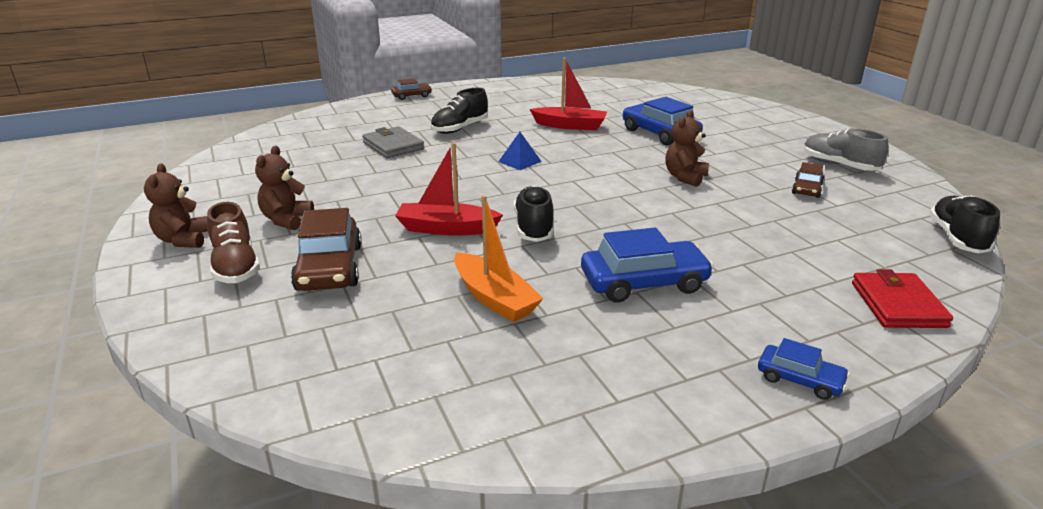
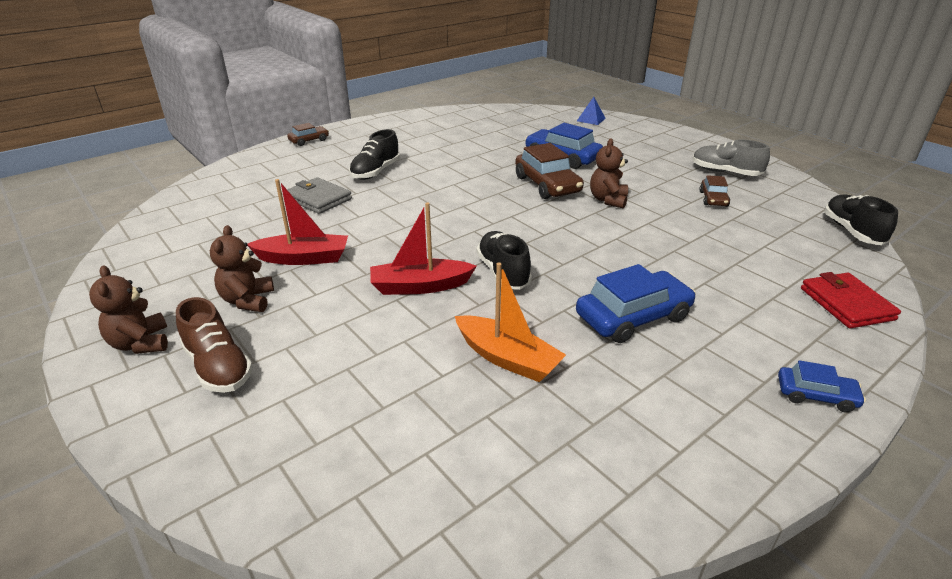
camera: 15 degrees left, 5 degrees up
brown car [291,208,362,291] -> brown car moved to [515,143,584,199]
blue pyramid [498,132,542,170] -> blue pyramid moved to [577,97,606,125]
red boat [530,58,607,130] -> red boat moved to [247,179,348,265]

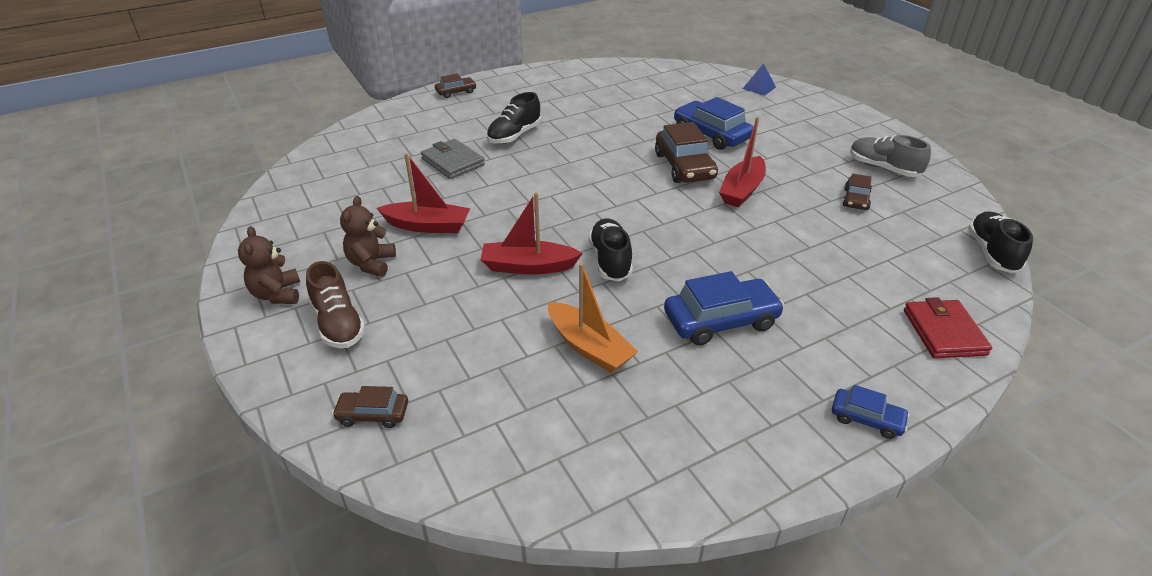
camera: 10 degrees right, 5 degrees up
brown teddy bear [590,138,628,209] -> red boat [719,117,766,207]
none -> brown car [332,386,408,428]

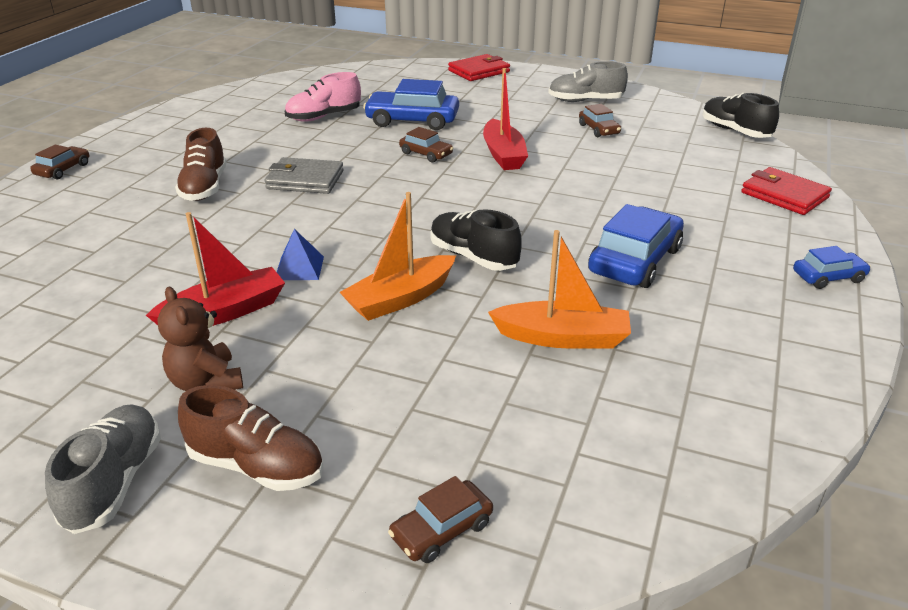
camera: 40 degrees left, 5 degrees down
brown teddy bear [238,226,300,304] -> grey shoe [45,404,161,534]
grey wallet [421,139,485,179] -> grey wallet moved to [265,157,344,194]
red boat [480,192,583,275] -> orange boat [339,192,456,321]
black shoe [487,92,541,144] -> brown shoe [175,128,227,201]
brown car [655,122,718,183] -> brown car [399,127,453,162], size x0.55
blue pyramid [742,63,776,96] -> blue pyramid moved to [277,229,324,280]
none -> pink shoe [285,72,361,121]
none -> red wallet [448,54,510,81]

